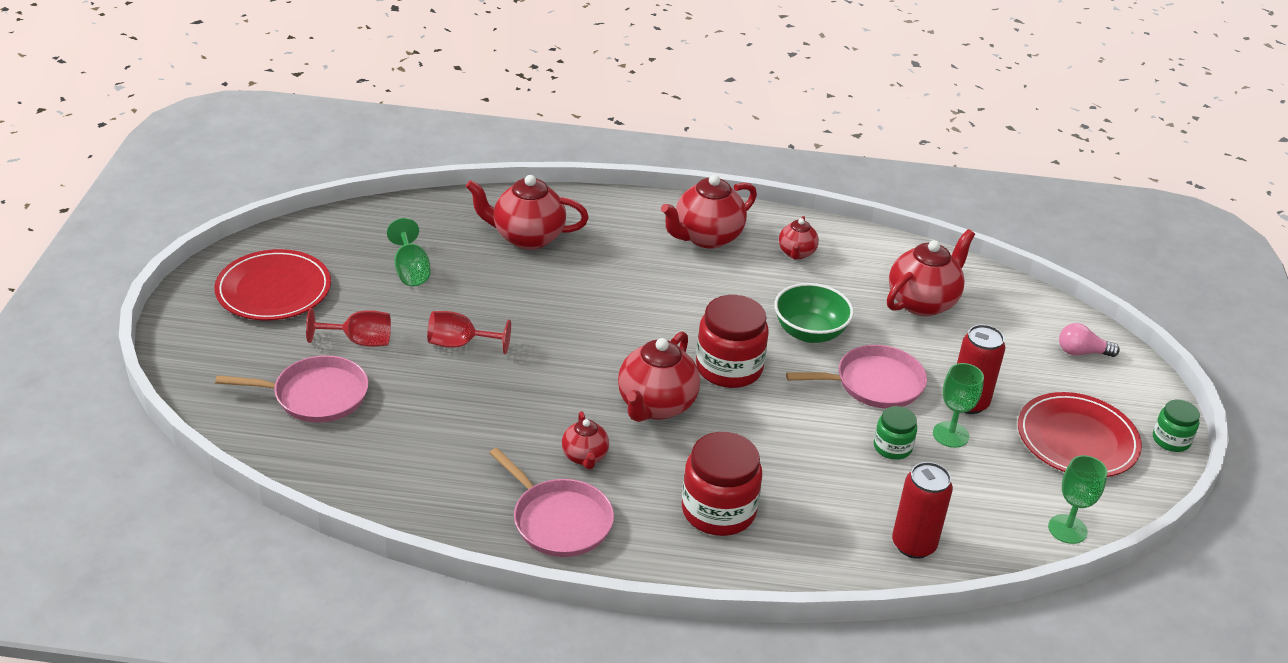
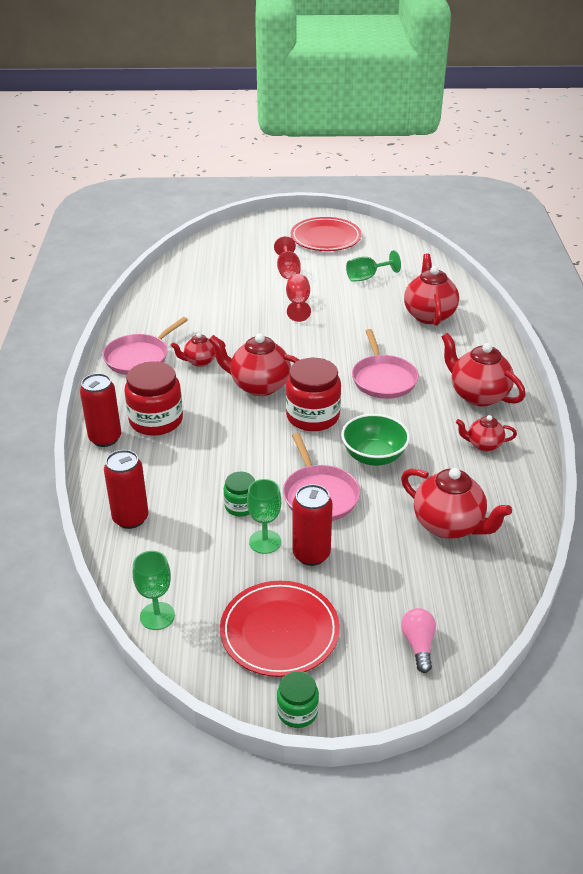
camera: 85 degrees right, 0 degrees up
pink pan [215,355,368,423] -> pink pan moved to [352,329,419,399]
none -> red can [80,373,121,447]

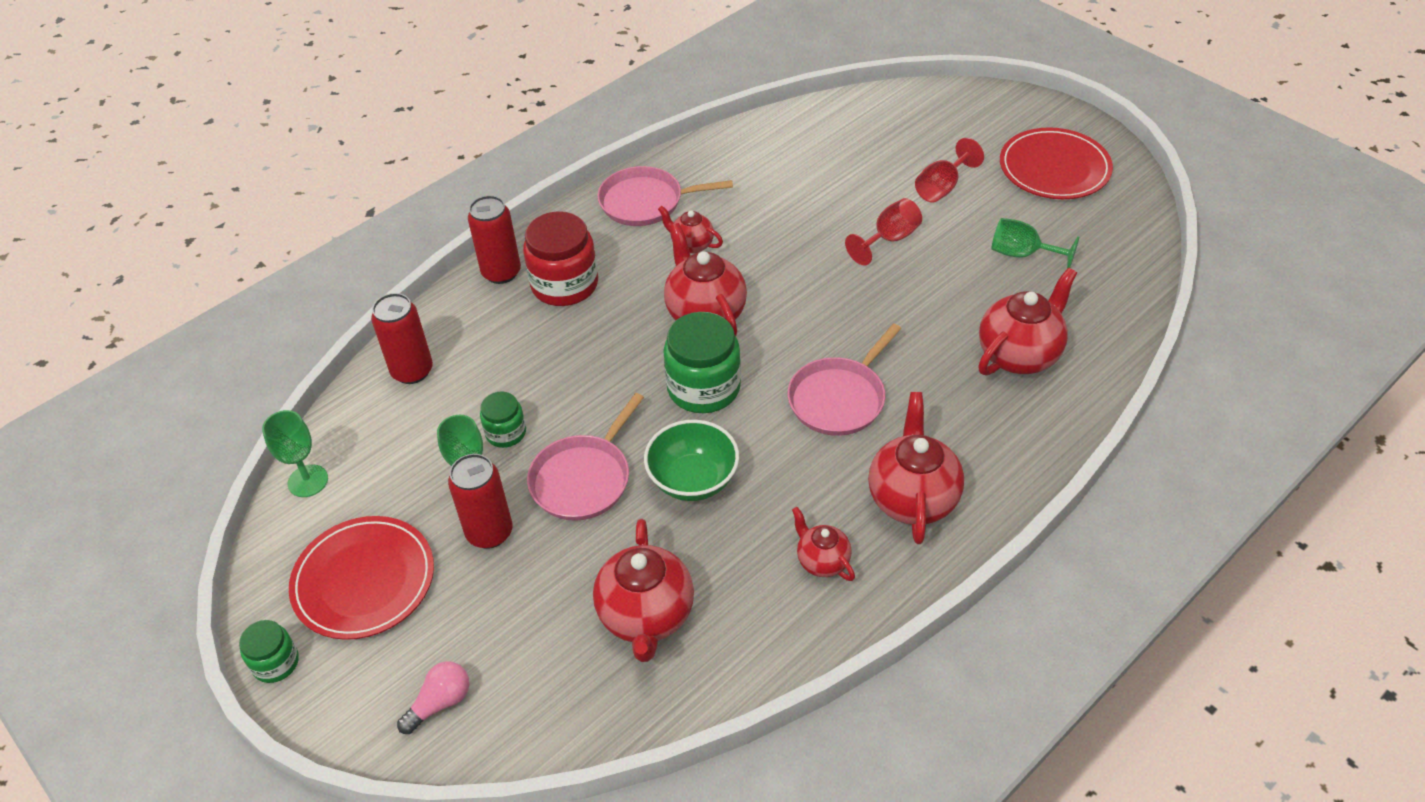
camera: 50 degrees right, 10 degrees up
red jar [286,358,341,431] -> green jar [663,312,741,413]

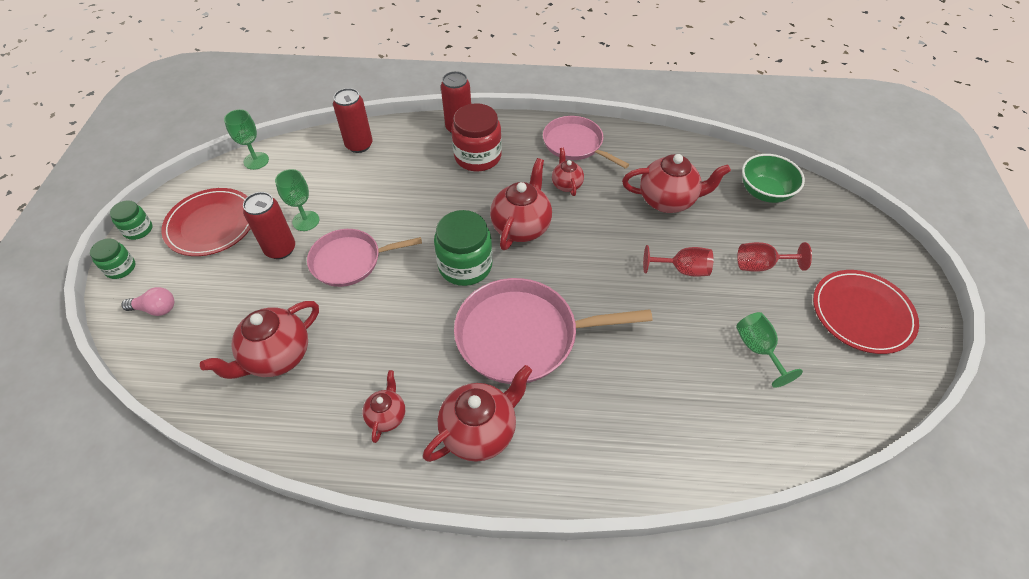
camera: 45 degrees right, 5 degrees up
green jar [480,391,526,448] -> green jar moved to [90,238,135,279]
green bowl [644,420,739,501] -> green bowl moved to [742,154,805,203]
pink pan [787,323,901,436] -> pink pan [454,278,653,384], size x1.57
red teapot [978,268,1077,375] -> red teapot moved to [622,154,731,213]

